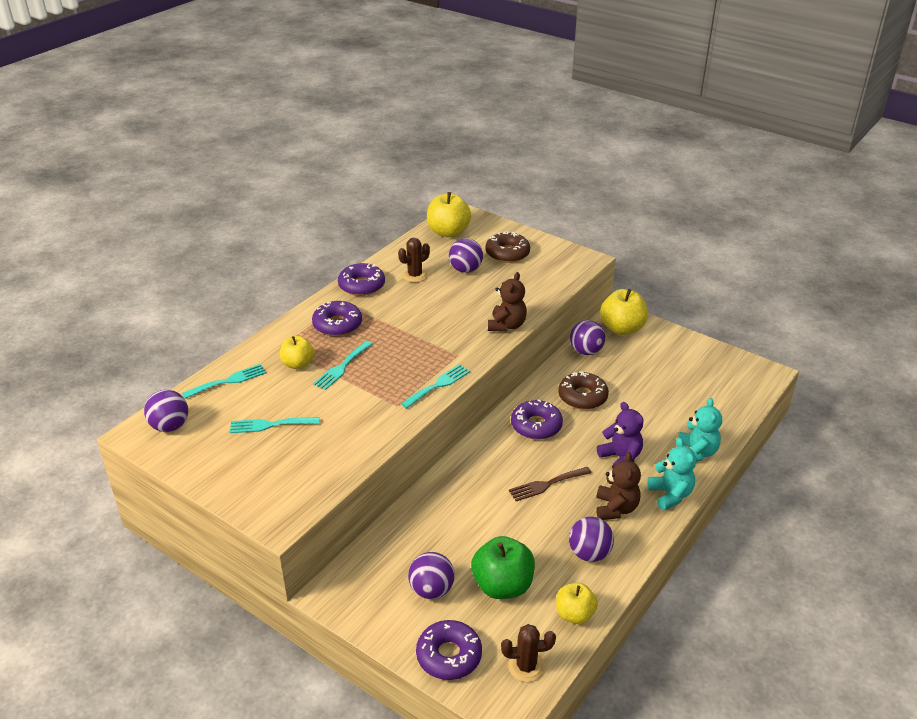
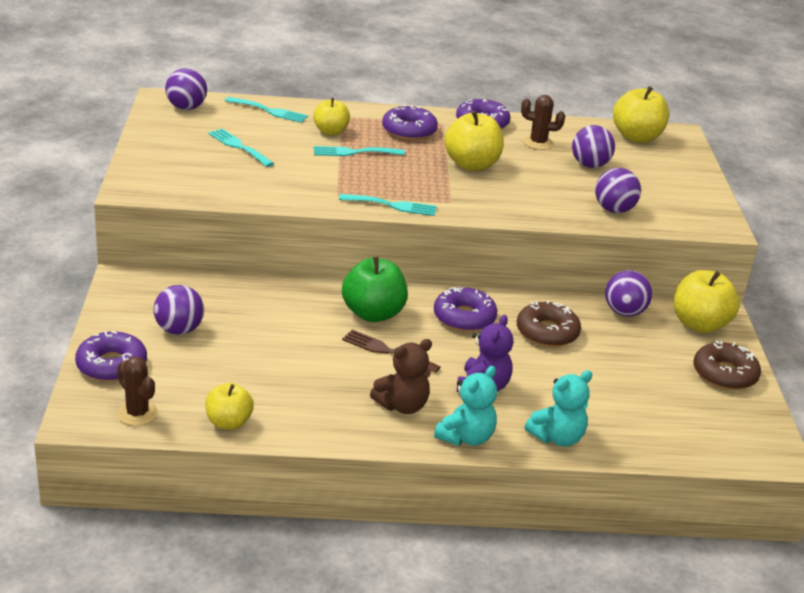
camera: 50 degrees right, 5 degrees down
green apple [471,536,535,599] -> green apple moved to [342,257,408,322]
brown donut [485,231,530,263] -> brown donut moved to [694,340,761,390]
brown teddy bear [488,272,527,332] -> none
purple ball [569,516,614,562] -> purple ball moved to [595,168,641,213]
none -> yellow apple [444,111,504,171]

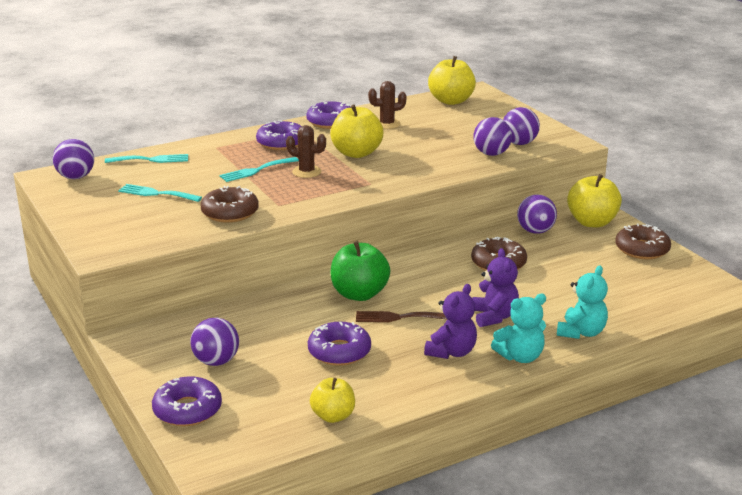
camera: 25 degrees left, 5 degrees down
brown cactus [117,356,158,426] -> brown cactus moved to [286,125,326,178]
yellow apple [313,98,350,135] -> none
turquoise fork [339,194,437,216] -> none
brown teddy bear [370,339,432,414] -> purple teddy bear [424,284,477,359]
purple donut [434,287,497,332] -> purple donut moved to [308,322,371,366]
turquoise teddy bear [434,366,497,446] -> turquoise teddy bear turned 60 degrees clockwise [491,294,546,363]
purple ball [572,125,615,168] -> purple ball moved to [503,107,540,145]
none -> brown donut [201,186,259,223]

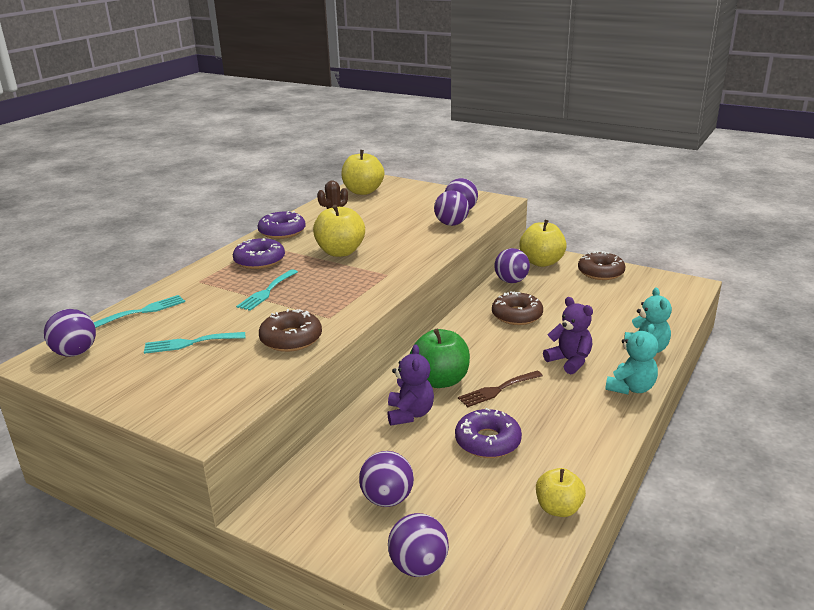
camera: 30 degrees left, 0 degrees up
purple donut [152,376,222,426] -> purple ball [388,513,449,577]
brown cactus [286,125,326,178] -> none
purple teddy bear [424,284,477,359] -> purple teddy bear moved to [387,345,434,426]

